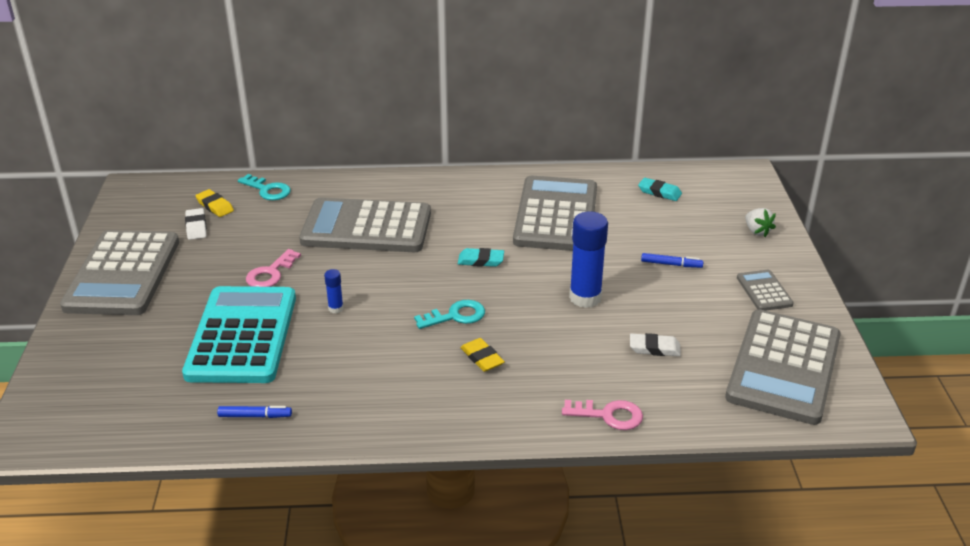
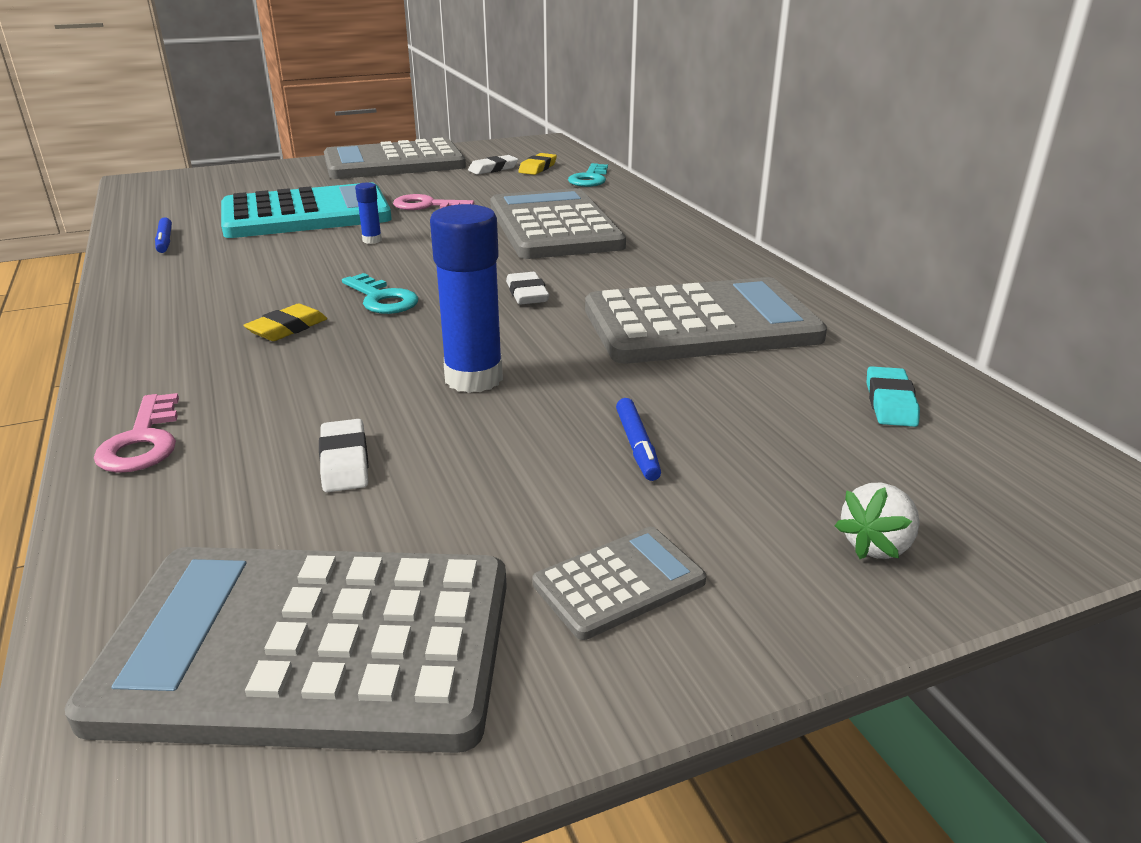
camera: 70 degrees right, 5 degrees down
turquoise eraser [458,248,504,267] -> white eraser [506,272,549,305]

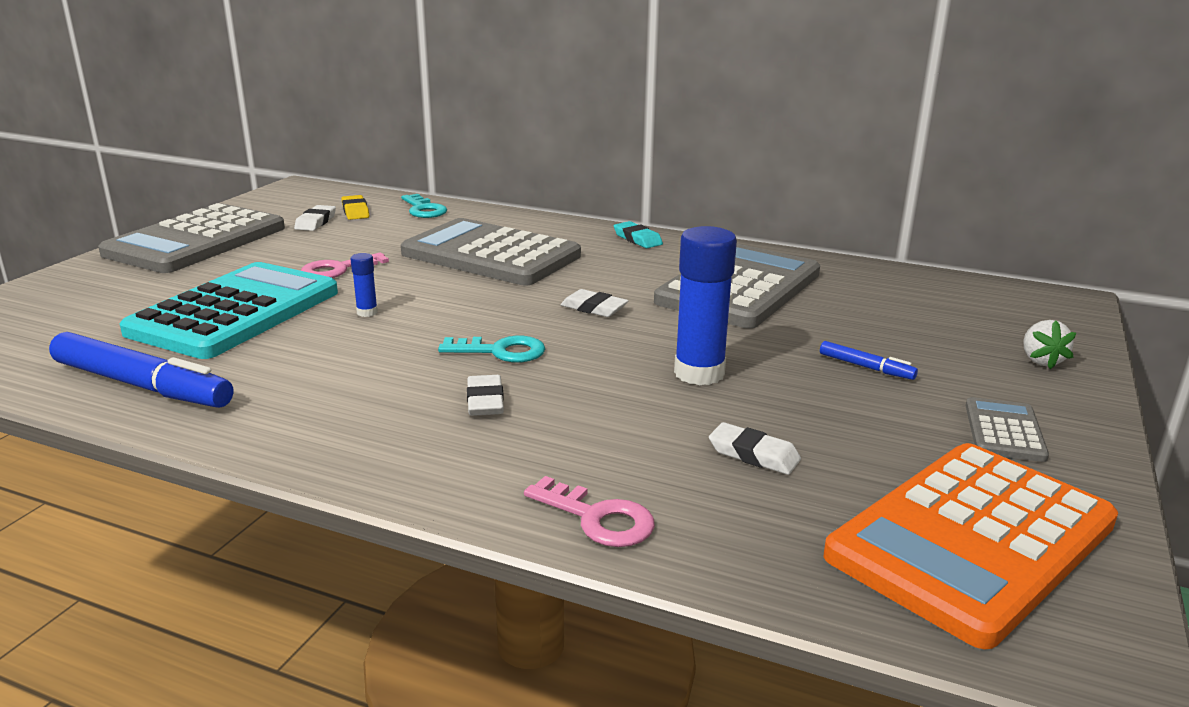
camera: 45 degrees left, 5 degrees down
grey calculator [65,547,507,753] -> orange calculator [824,443,1118,649]
blue marker [155,217,172,253] -> blue marker [49,332,233,408], size x2.17
yellow eraser [243,303,327,341] -> white eraser [467,375,504,416]
turquoise eraser [867,366,920,427] -> turquoise eraser moved to [614,221,663,248]

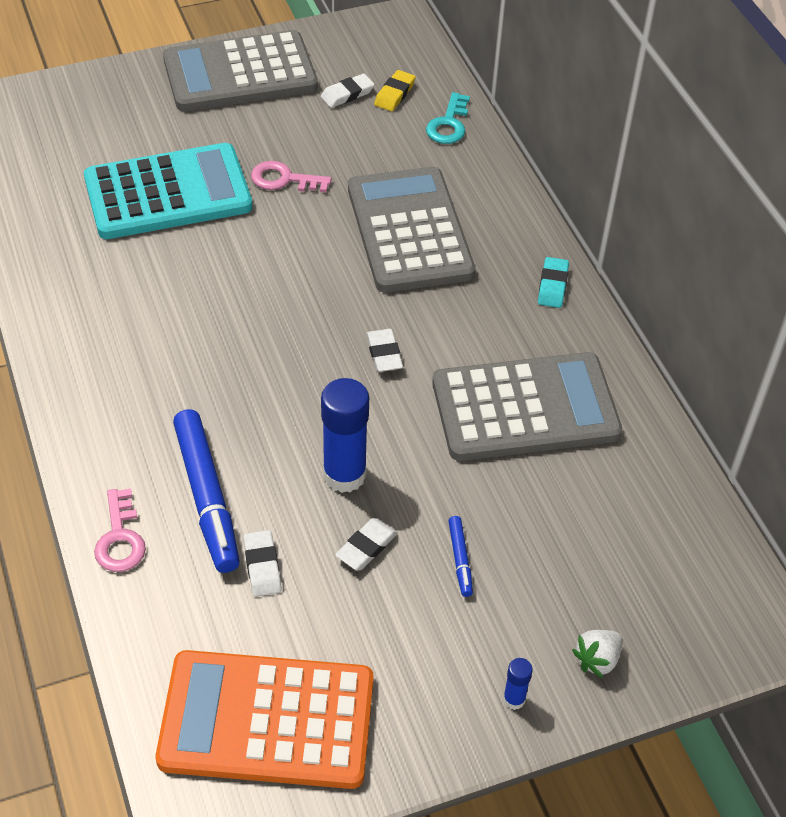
camera: 45 degrees right, 25 degrees up
blue marker [49,332,233,408] -> blue marker moved to [173,409,240,573]
blue glue stick [350,253,378,317] -> blue glue stick moved to [503,658,533,710]
turquoise key [438,336,545,363] -> none
white eraser [467,375,504,416] -> white eraser moved to [335,518,398,570]
grey calculator [965,397,1049,462] -> none

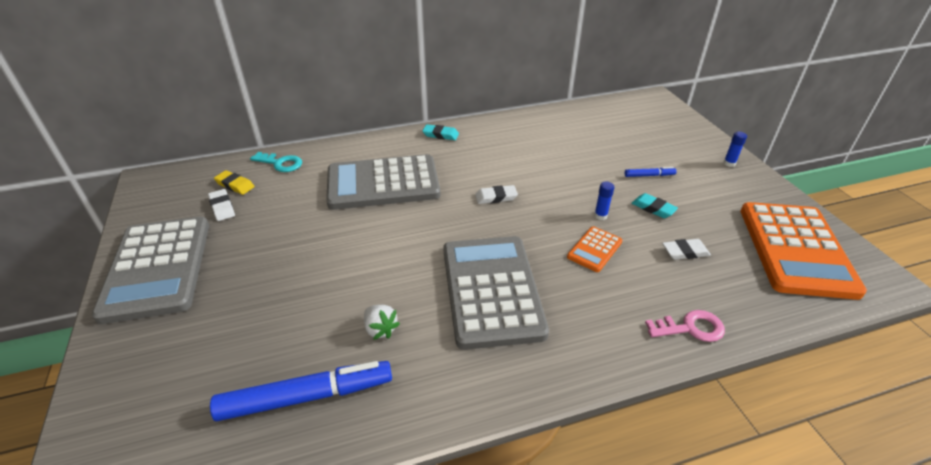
camera: 85 degrees left, 10 degrees down
turquoise calculator [84,143,252,239] -> none
blue marker [173,409,240,573] -> blue marker moved to [210,361,392,421]
pink key [251,161,331,192] -> none
blue glue stick [321,378,369,493] -> blue glue stick [594,182,615,220], size x0.46
white eraser [335,518,398,570] -> turquoise eraser [631,193,678,218]
grey calculator [432,352,622,461] -> grey calculator moved to [443,236,549,350]
white strawberry [572,630,623,678] -> white strawberry moved to [364,305,400,340]
none -> orange calculator [567,226,622,272]

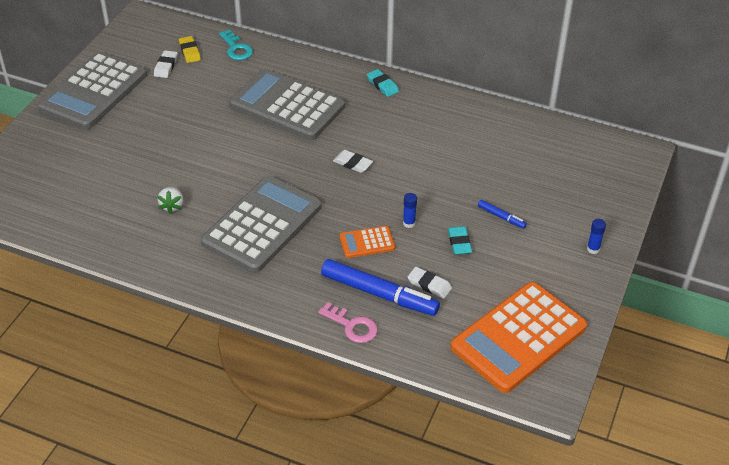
camera: 40 degrees right, 5 degrees up
blue marker [210,361,392,421] -> blue marker moved to [321,259,440,316]

